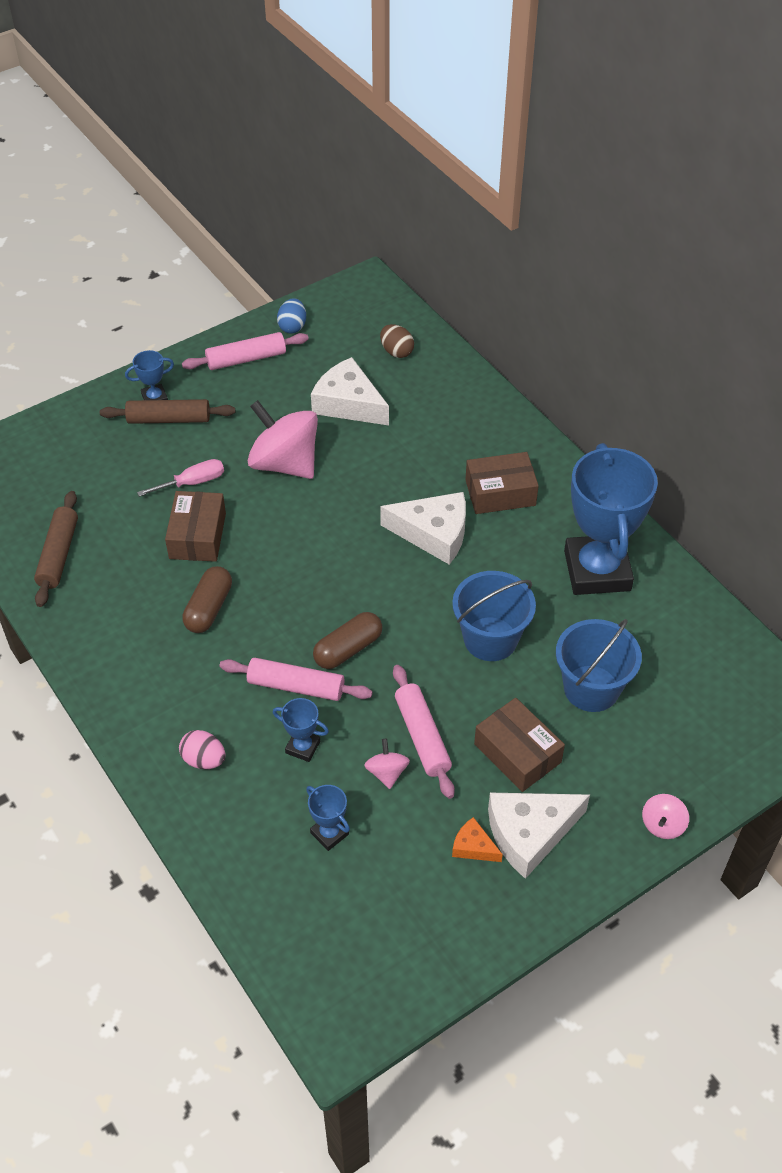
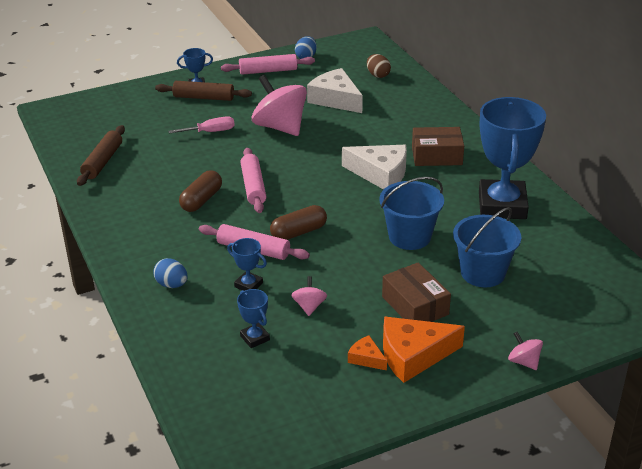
camera: 10 degrees right, 15 degrees down
brown box [165,491,226,562] -> none
pink egg [179,730,226,769] -> blue egg [153,258,188,288]
pink rolling pin [393,665,455,799] -> pink rolling pin moved to [240,148,266,213]
white cheese [488,793,590,879] -> orange cheese [383,317,465,383]
pink spinning top [642,794,689,839] -> pink spinning top turned 105 degrees clockwise [508,332,543,370]

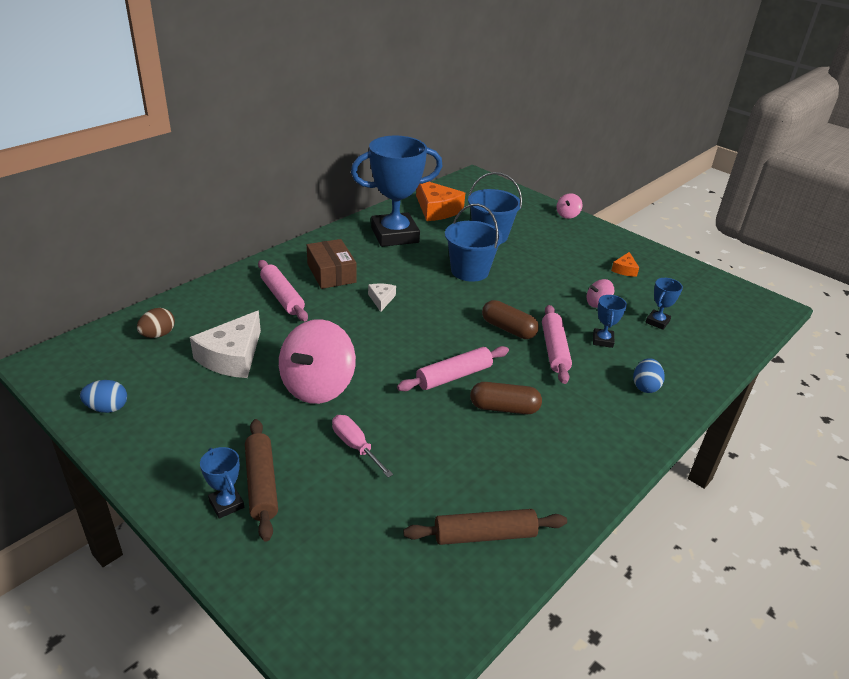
camera: 115 degrees left, 0 degrees up
pink rolling pin [221,54,315,75] -> pink rolling pin moved to [258,260,308,321]
white cheese [342,145,407,190] -> white cheese [368,283,396,312], size x0.49
brown box [382,262,451,322] -> none
orange cheese [383,317,465,383] -> orange cheese moved to [416,182,465,221]

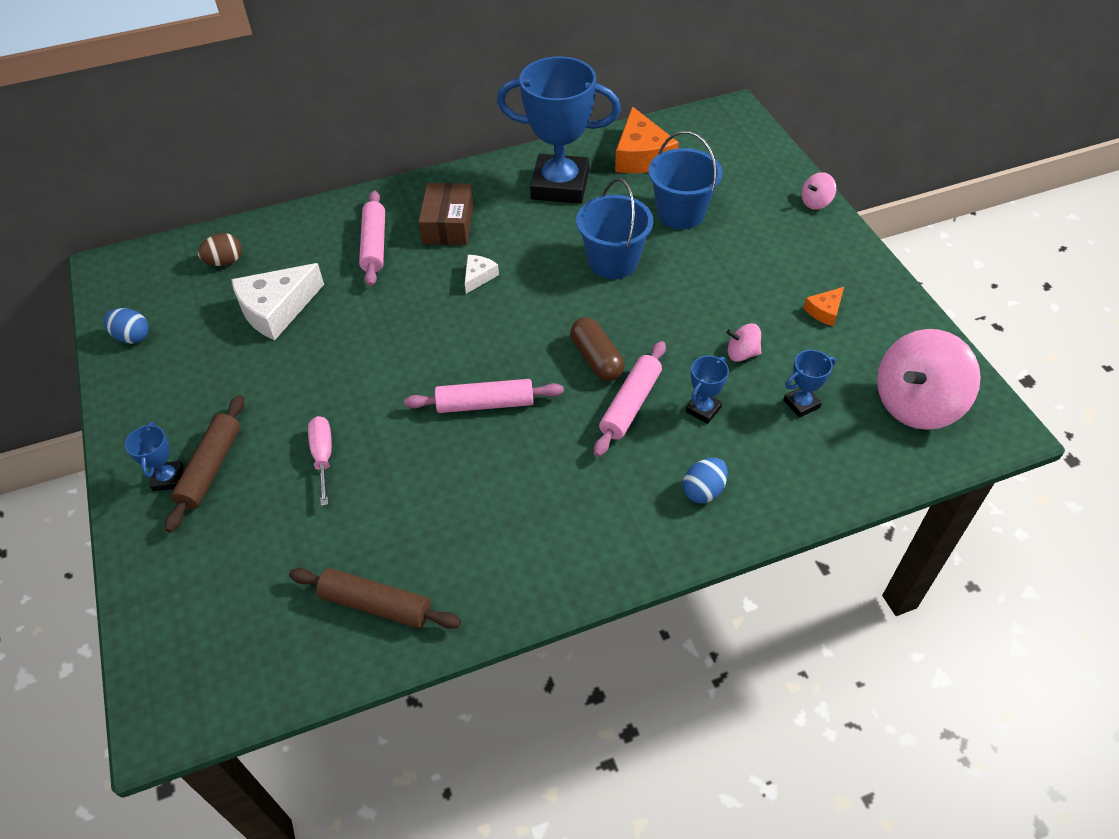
camera: 30 degrees right, 15 degrees up
pink spinning top [279,319,356,404] -> pink spinning top moved to [877,329,981,430]
brown capsule [470,382,542,414] -> none

